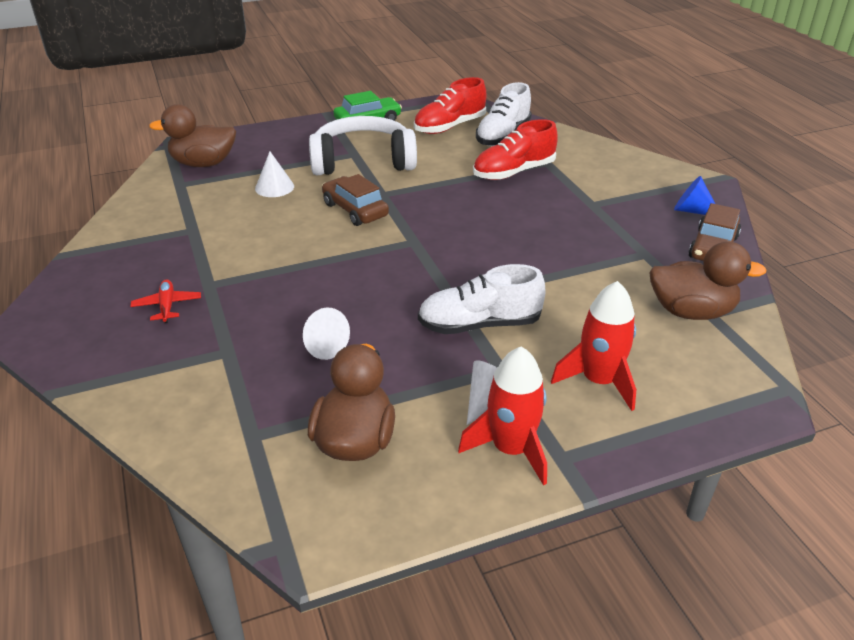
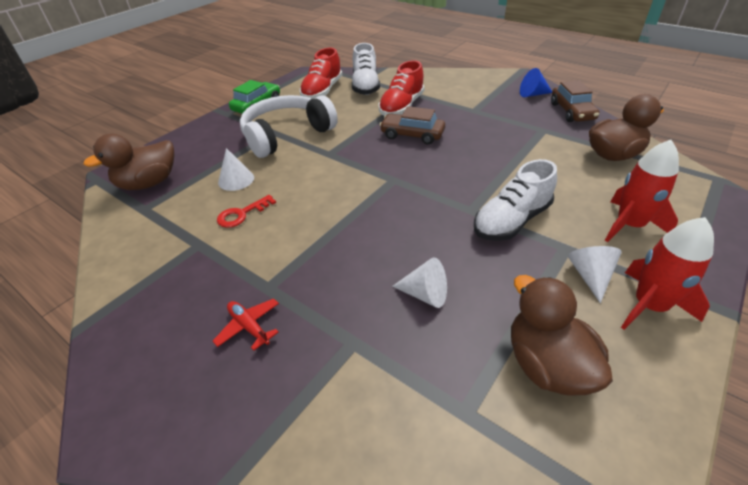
camera: 30 degrees left, 5 degrees up
brown car [322,174,389,226] -> brown car moved to [380,106,445,145]
none -> red key [217,195,276,228]

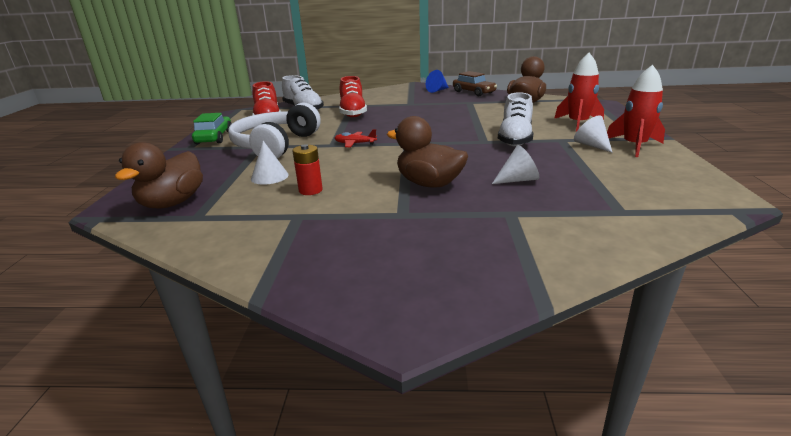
camera: 35 degrees left, 15 degrees down
red plane [213,298,279,351] -> red plane moved to [335,129,377,147]
red key [217,195,276,228] -> red battery [293,144,323,195]
brown car [380,106,445,145] -> none
brown duck [511,275,613,395] -> brown duck moved to [387,116,468,188]

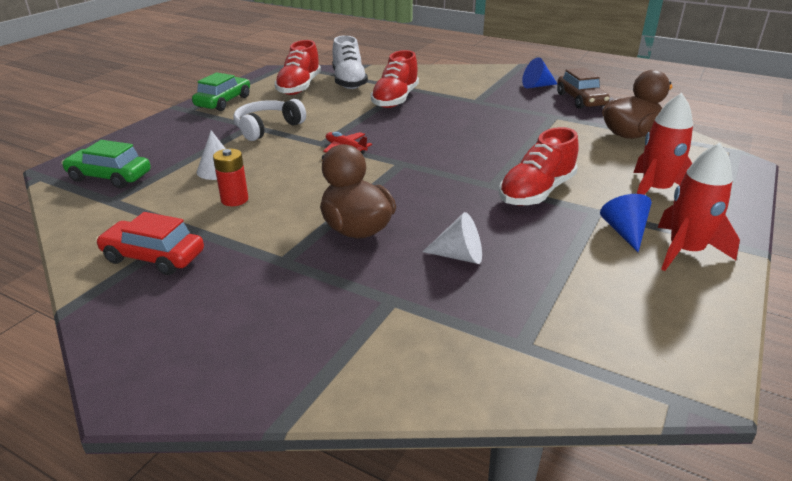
camera: 25 degrees right, 5 degrees up
brown duck [115,142,203,208] -> green car [62,140,151,188]
white headphones [228,102,321,159] -> white headphones [233,99,306,141], size x0.64
white shoe [498,92,534,146] -> red shoe [499,127,579,206]
white cone [574,115,613,153] -> blue cone [600,194,652,252]
none -> red car [96,212,204,275]

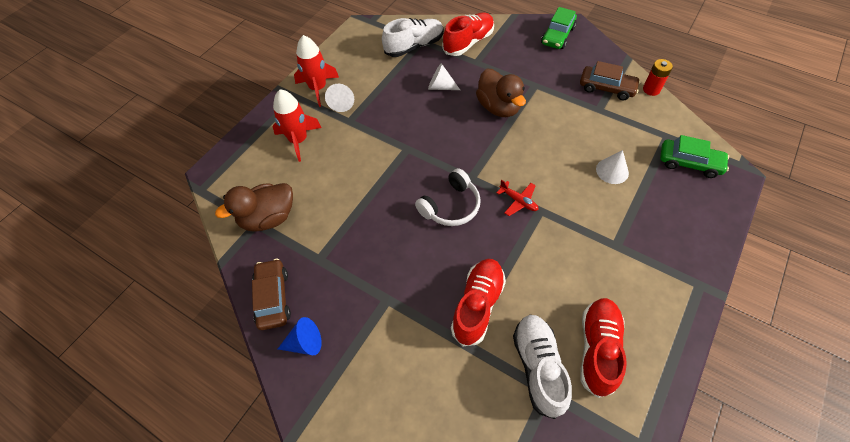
camera: 175 degrees left, 25 degrees up
red car [96,212,204,275] -> brown car [580,61,641,100]
green car [192,72,250,111] -> green car moved to [541,7,577,49]
red battery [213,149,248,206] -> red battery moved to [643,59,673,96]
white headphones [233,99,306,141] -> white headphones moved to [415,168,481,226]
red shoe [499,127,579,206] -> red shoe moved to [442,13,494,56]
blue cone [600,194,652,252] -> white cone [325,84,354,112]
none -> white shoe [382,18,444,57]

